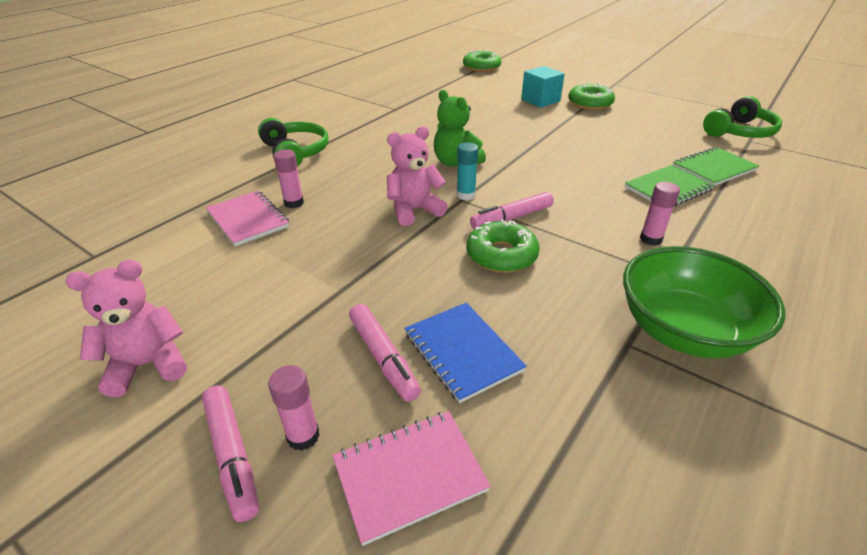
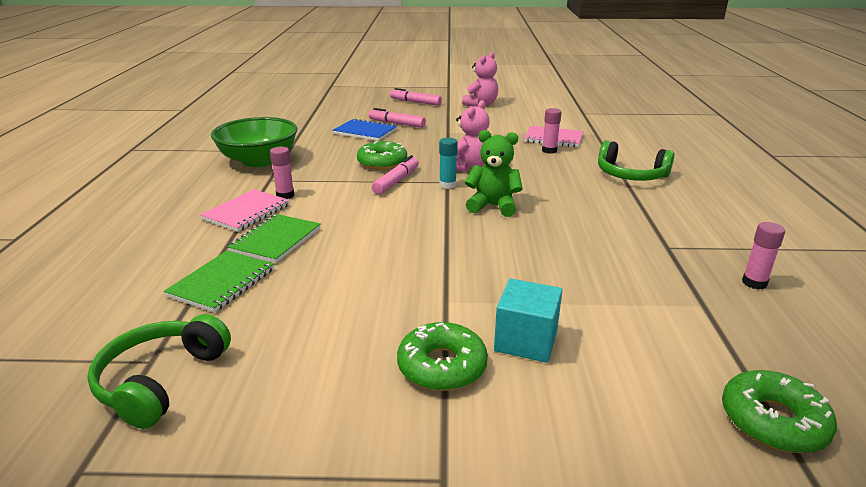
camera: 145 degrees right, 10 degrees down
pink glue stick [268,365,320,451] -> pink glue stick moved to [742,222,785,290]
pink notebook [332,411,491,546] -> pink notebook moved to [200,189,290,232]

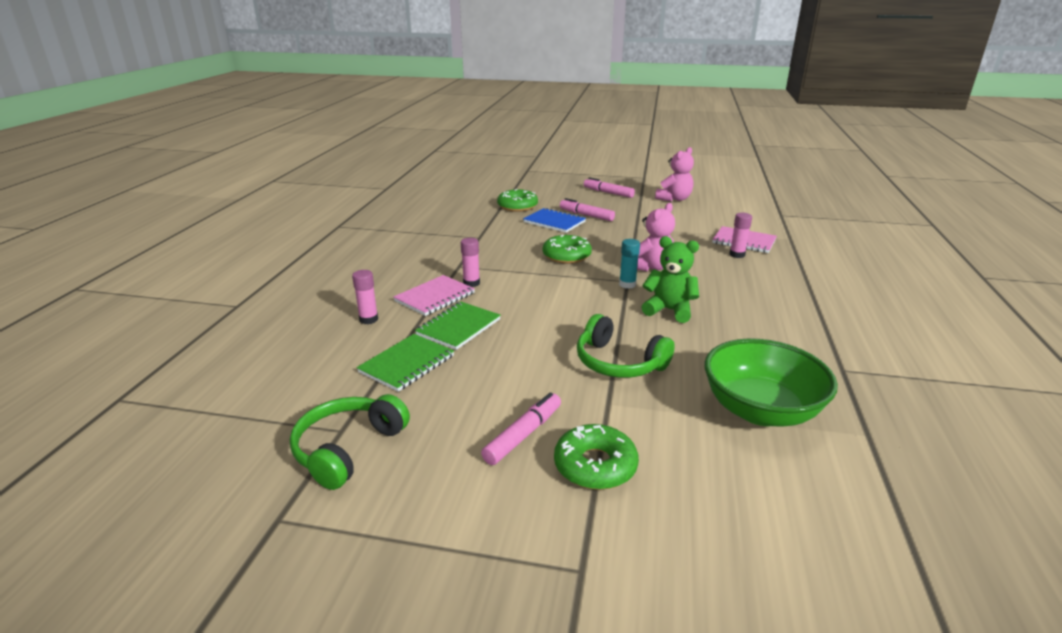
camera: 10 degrees right, 0 degrees up
green bowl [211,117,297,167] -> green bowl moved to [704,338,838,427]
pink marker [372,155,419,194] -> pink marker moved to [481,392,561,465]
turquoise cube [494,279,562,363] -> none
green headphones [598,140,674,181] -> green headphones moved to [577,314,675,378]
green donut [722,370,837,453] -> green donut moved to [497,189,538,212]
pink glue stick [742,222,785,290] -> pink glue stick moved to [352,270,378,324]

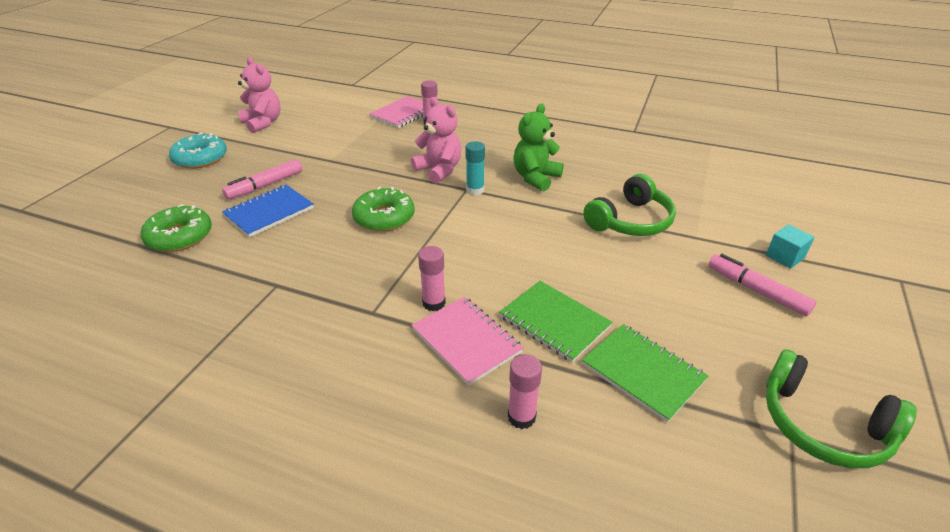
camera: 80 degrees left, 10 degrees up
green donut [554,424,639,490] -> turquoise cube [766,224,815,269]
pink marker [584,177,635,198] -> turquoise donut [169,133,227,169]
green bowl [704,338,838,427] -> none

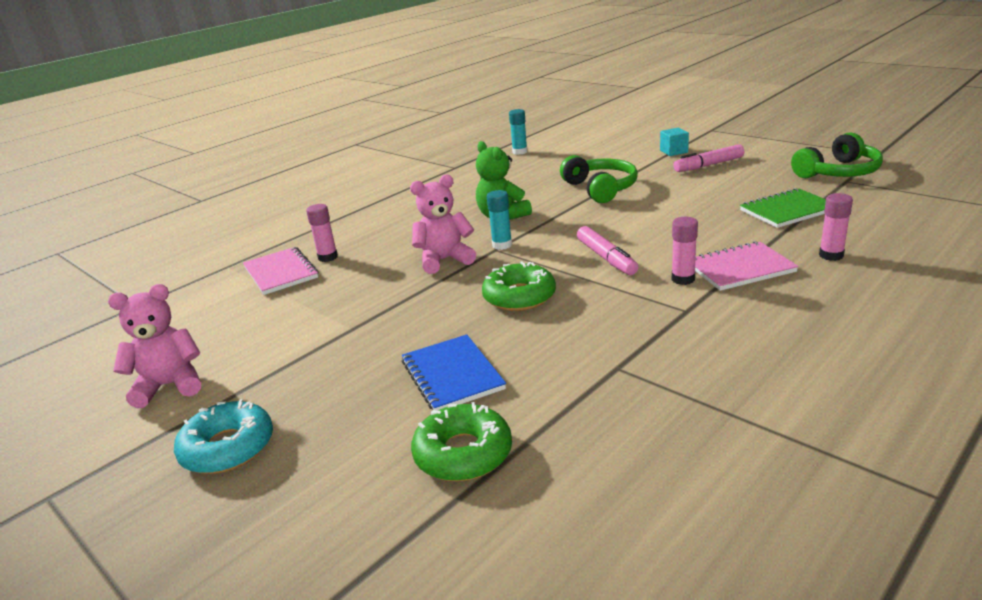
camera: 65 degrees left, 10 degrees down
pink marker [222,159,303,200] -> pink marker moved to [577,226,638,275]
green notebook [499,281,612,362] -> none
none -> turquoise glue stick [509,109,527,155]

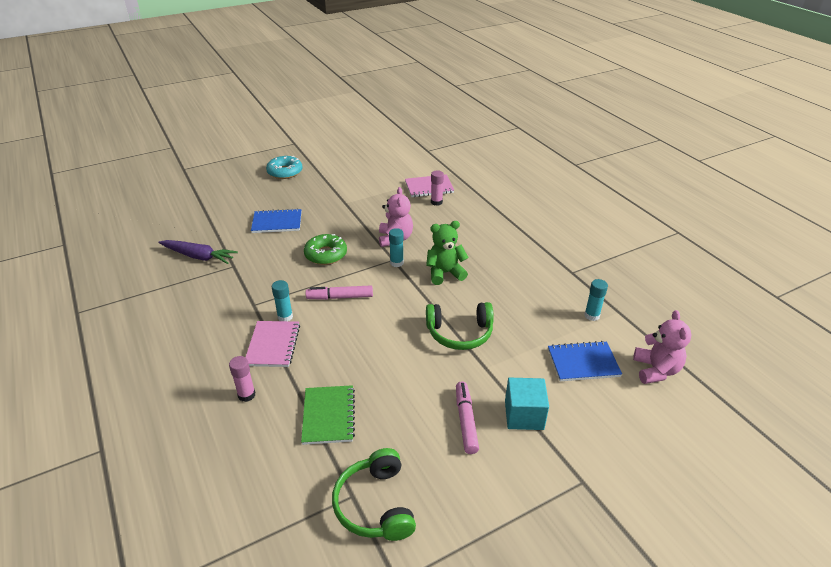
camera: 105 degrees right, 10 degrees up
pink teddy bear [108,284,201,408] -> pink teddy bear moved to [633,310,692,384]
green donut [411,402,512,481] -> none
turquoise cube [660,128,689,156] -> turquoise cube [505,378,549,430], size x1.57
pink glue stick [672,217,698,285] -> turquoise glue stick [272,280,293,321]
none -> purple carrot [159,240,238,264]
none -> blue notebook [548,341,622,381]

